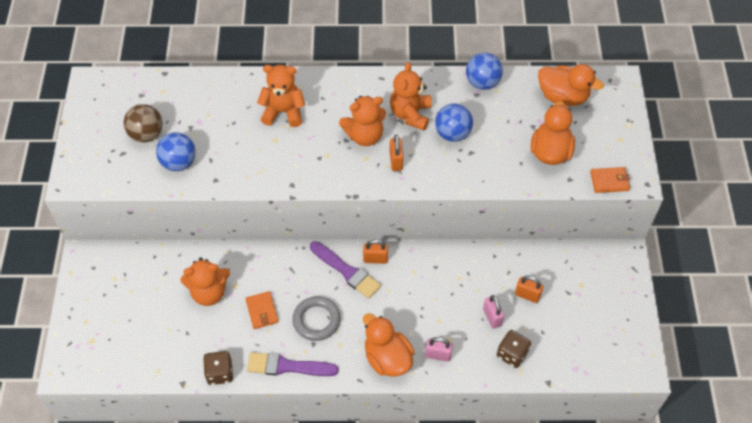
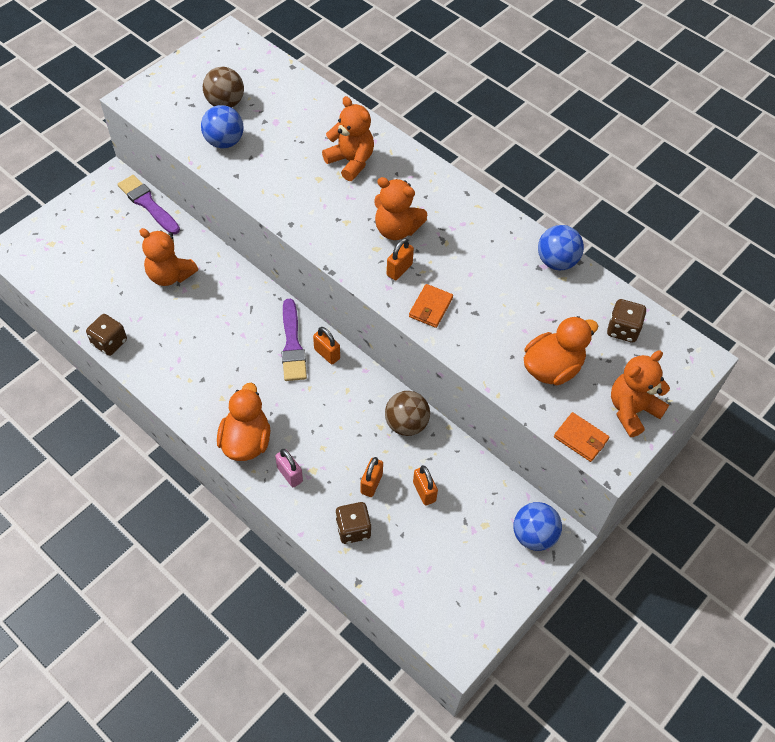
camera: 40 degrees right, 0 degrees up
orange wallet [245,291,279,329] -> orange wallet moved to [409,284,453,328]
purple brush [247,352,339,376] -> purple brush moved to [117,175,180,235]
grey ring [292,296,340,341] -> none
orange teddy bear [390,62,432,131] -> orange teddy bear moved to [611,350,670,437]
blue ball [435,103,473,142] -> blue ball moved to [513,502,562,551]
pink padlock [483,295,504,329] -> orange padlock [361,457,383,497]
orange duck [538,64,604,106] -> brown dice [607,299,646,342]
none -> brown ball [385,391,430,436]

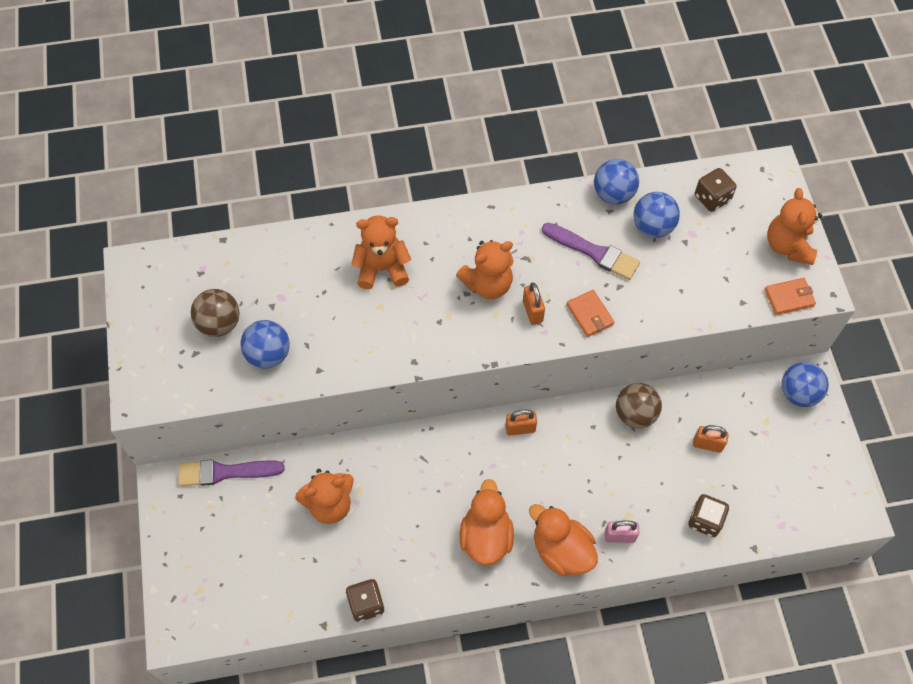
camera: 50 degrees left, 5 degrees up
purple brush [281,299,307,381] -> purple brush moved to [542,223,640,280]
orange padlock [361,457,383,497] -> none
orange duck [524,316,598,385] -> orange duck moved to [460,479,514,565]
none -> blue ball [633,192,680,238]

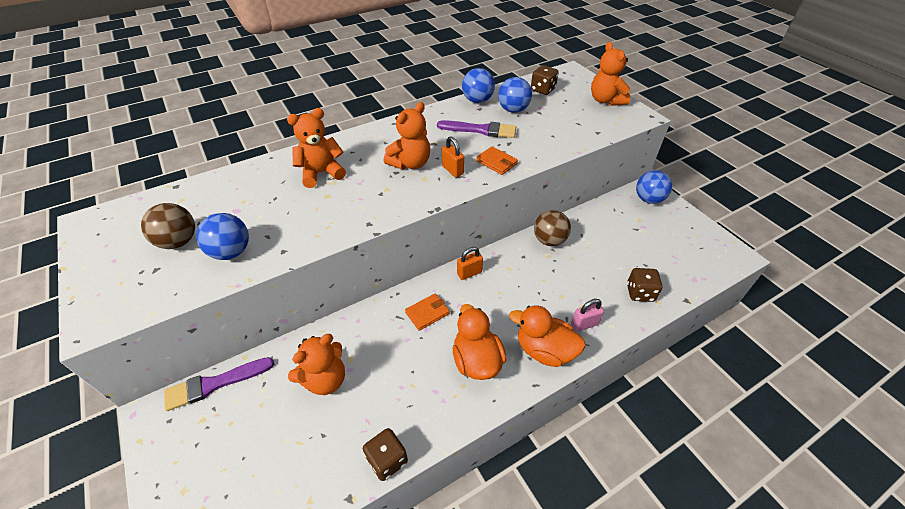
camera: 20 degrees left, 15 degrees down
orange padlock [693,425,729,453] -> none
orange wallet [765,278,816,315] -> orange wallet moved to [405,294,449,331]

